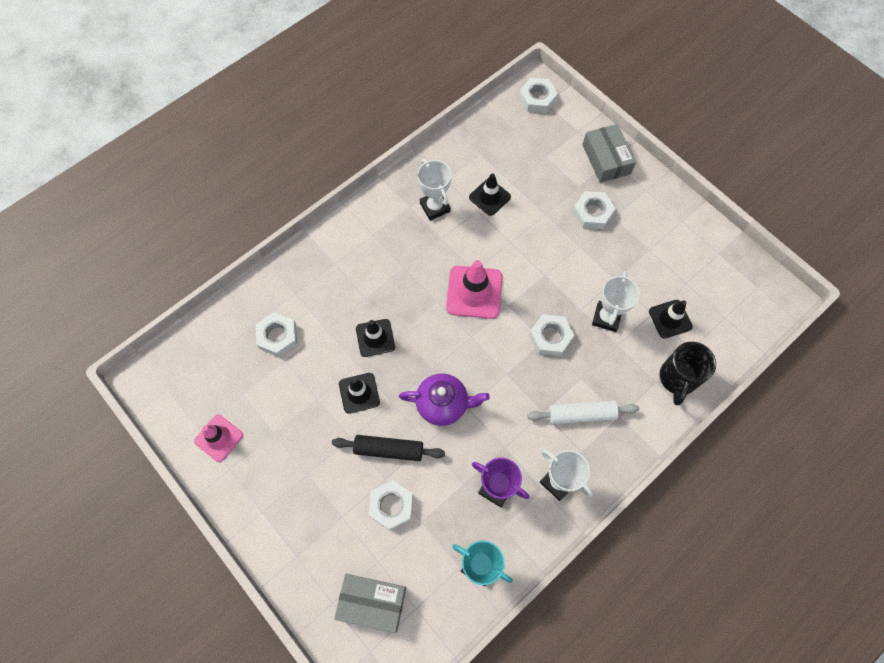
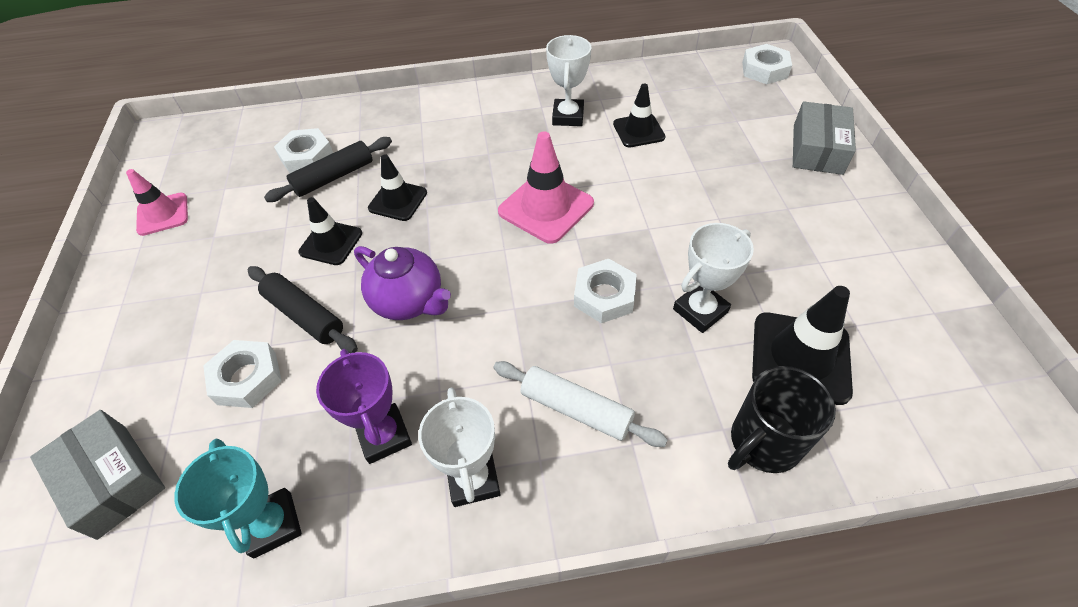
camera: 35 degrees right, 15 degrees down
white nut [573,191,616,229] -> none
black traffic cone [649,300,693,339] -> black traffic cone [752,286,853,405], size x1.55
none -> black rolling pin [264,137,392,202]

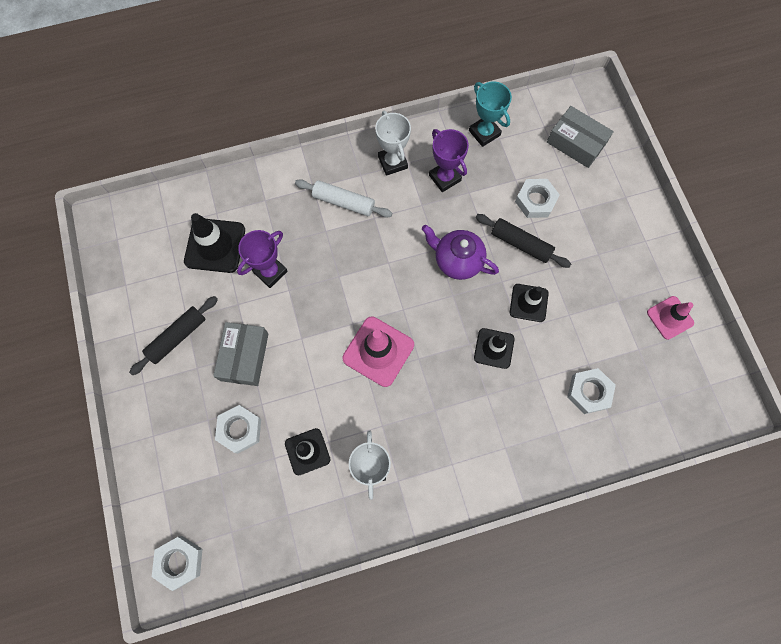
camera: 170 degrees right, 20 degrees up
black rolling pin [264,137,392,202] -> black rolling pin moved to [129,296,218,375]
white nut [574,259,637,323] -> white nut moved to [215,405,261,454]
white trophy [673,223,754,333] -> purple trophy [237,230,288,288]
black mug [728,366,836,473] -> none
grey box [793,101,856,175] -> grey box moved to [213,322,269,386]

